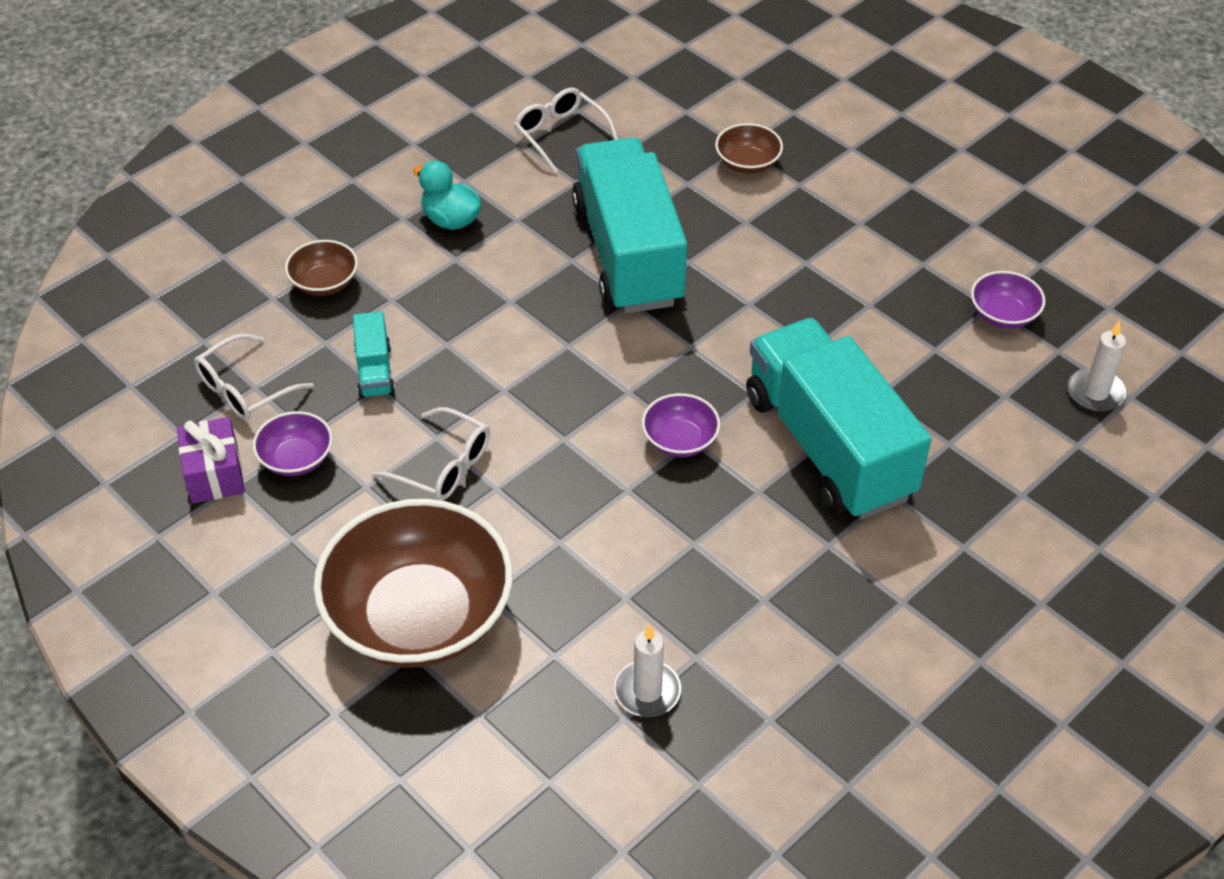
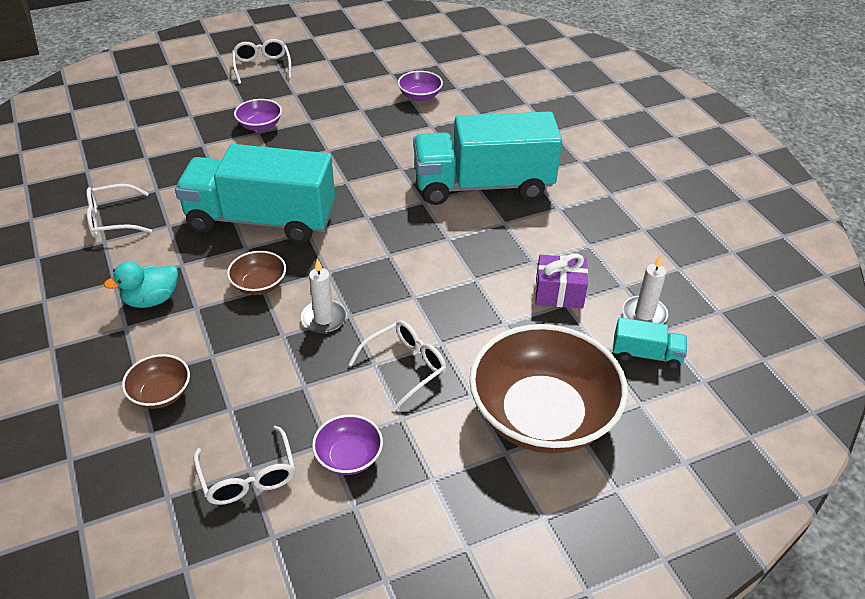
camera: 70 degrees left, 5 degrees down
purple gift [177,417,245,504] -> purple gift moved to [535,253,588,309]
turquoise truck [353,311,395,398] -> turquoise truck moved to [613,318,687,369]
purple bowl [642,393,720,457] -> purple bowl moved to [234,99,282,131]
brown bowl [715,123,783,174] -> brown bowl moved to [227,251,286,295]
white candle [1068,321,1127,412] -> white candle moved to [301,258,347,334]
none -> white glasses [232,39,291,84]

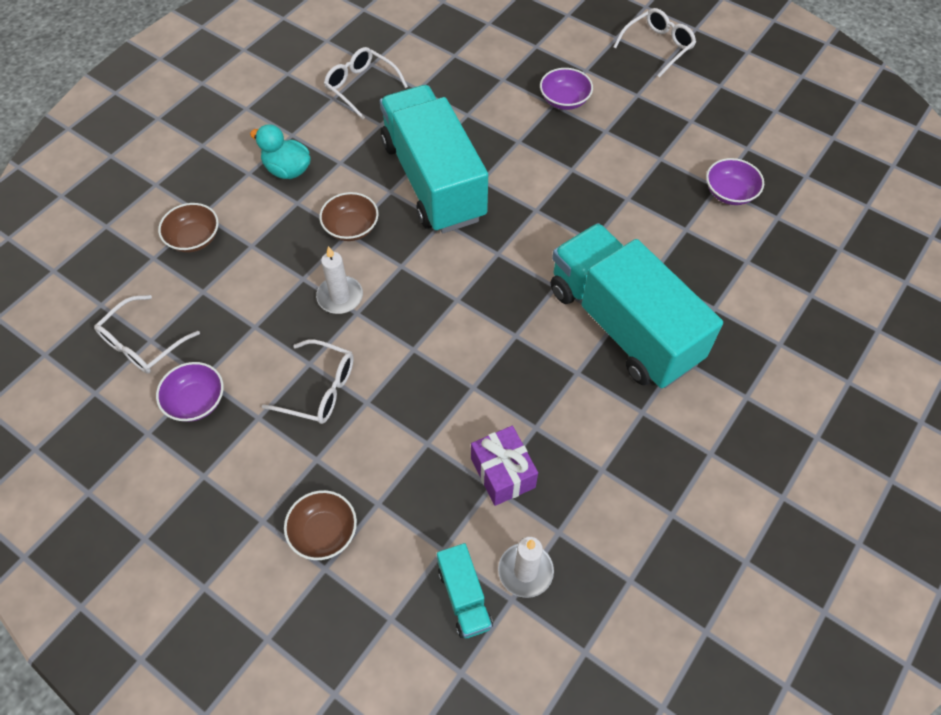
camera: 60 degrees right, 15 degrees up
brown bowl [469,324,628,453] -> brown bowl [284,490,357,560], size x0.44

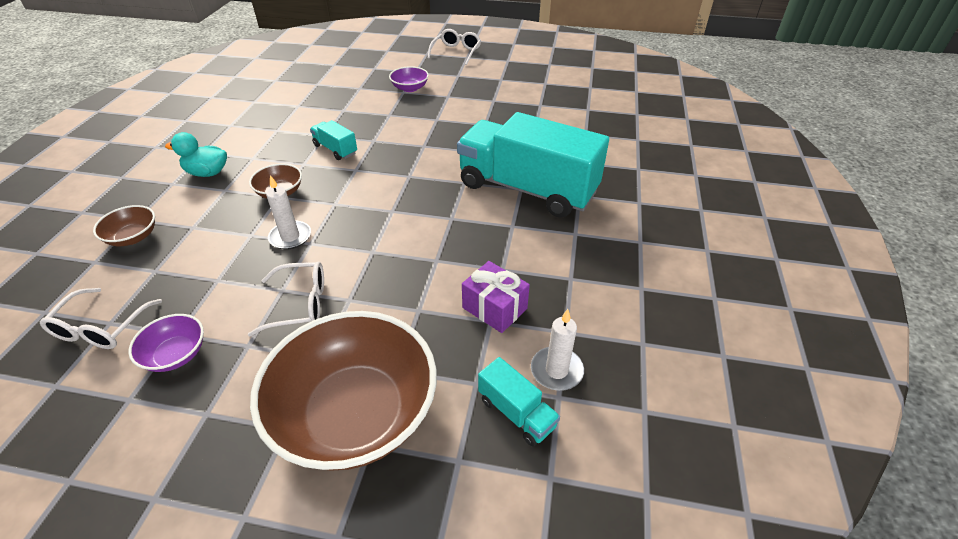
camera: 25 degrees left, 15 degrees down
brown bowl [284,490,357,560] -> brown bowl [250,311,437,470], size x2.29
white glasses [324,47,408,120] -> none
turquoise truck [380,85,488,233] -> turquoise truck [310,120,357,160], size x0.41
purple bowl [706,158,764,205] -> none

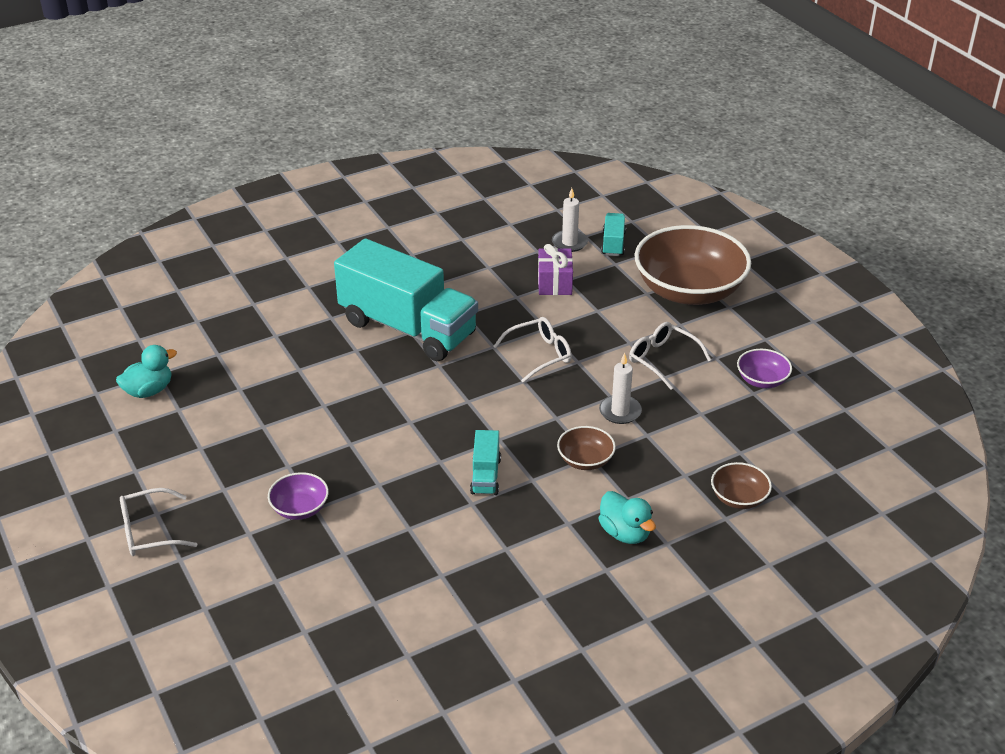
camera: 130 degrees left, 5 degrees down
white glasses [40,288,162,349] -> white glasses moved to [493,317,572,383]
turquoise truck [457,112,609,218] -> turquoise truck turned 45 degrees counterclockwise [334,238,478,361]
none -> turquoise duck [116,345,177,398]

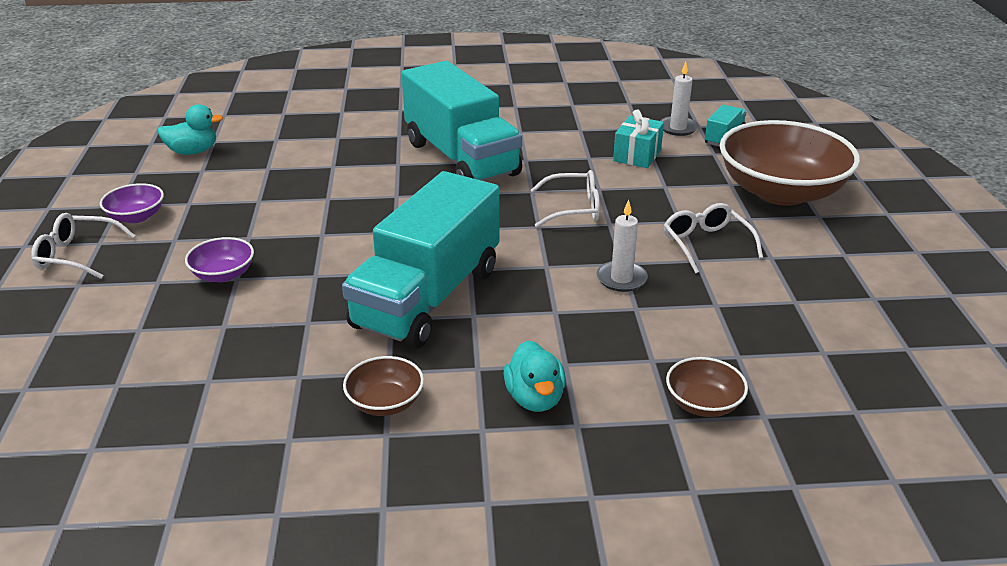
camera: 25 degrees right, 5 degrees down
turquoise truck [470,430,501,495] -> turquoise truck [342,171,499,349], size x2.41
purple gift [538,244,573,295] -> turquoise gift [613,110,664,168]
brown bowl [557,426,616,470] -> brown bowl moved to [343,356,424,416]
purple bowl [737,349,792,388] -> purple bowl moved to [100,183,164,223]

